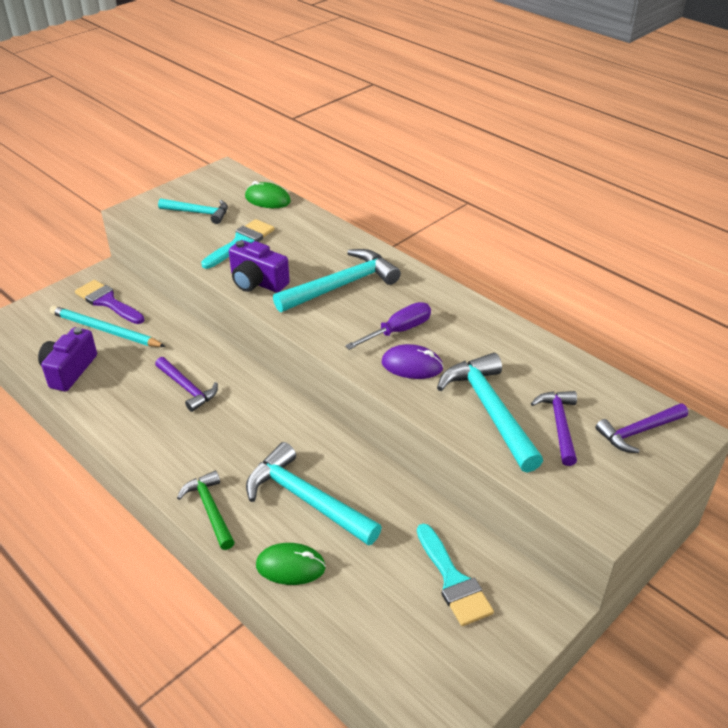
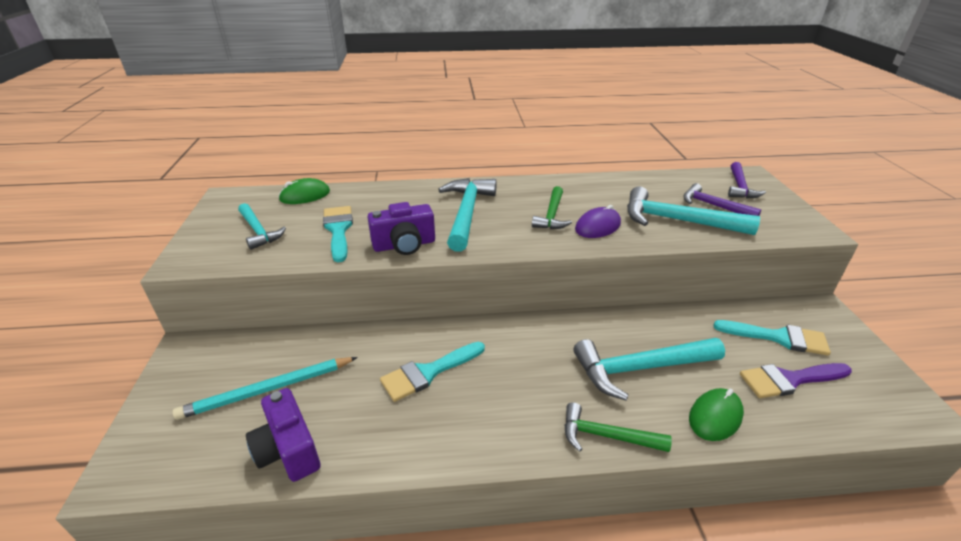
camera: 50 degrees left, 5 degrees down
purple brush [75,280,145,324] -> purple brush moved to [740,363,852,398]
purple hammer [155,357,218,412] -> turquoise brush [380,342,485,402]
turquoise hammer [158,198,228,224] -> turquoise hammer turned 90 degrees clockwise [238,203,286,250]
purple screwdriver [345,302,431,350] -> green hammer [532,186,572,229]

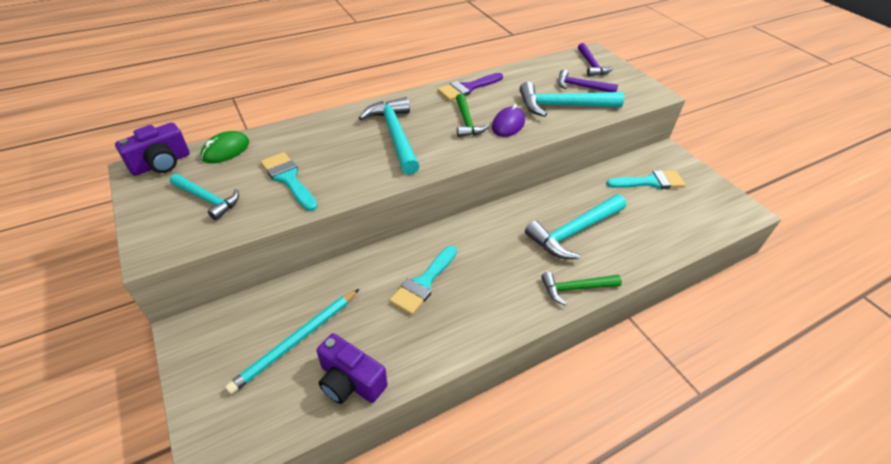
camera: 25 degrees left, 10 degrees up
purple camera [367,202,435,255] -> purple camera moved to [115,122,190,176]
green mouse [689,388,744,441] -> none
purple brush [740,363,852,398] -> purple brush moved to [437,73,503,101]

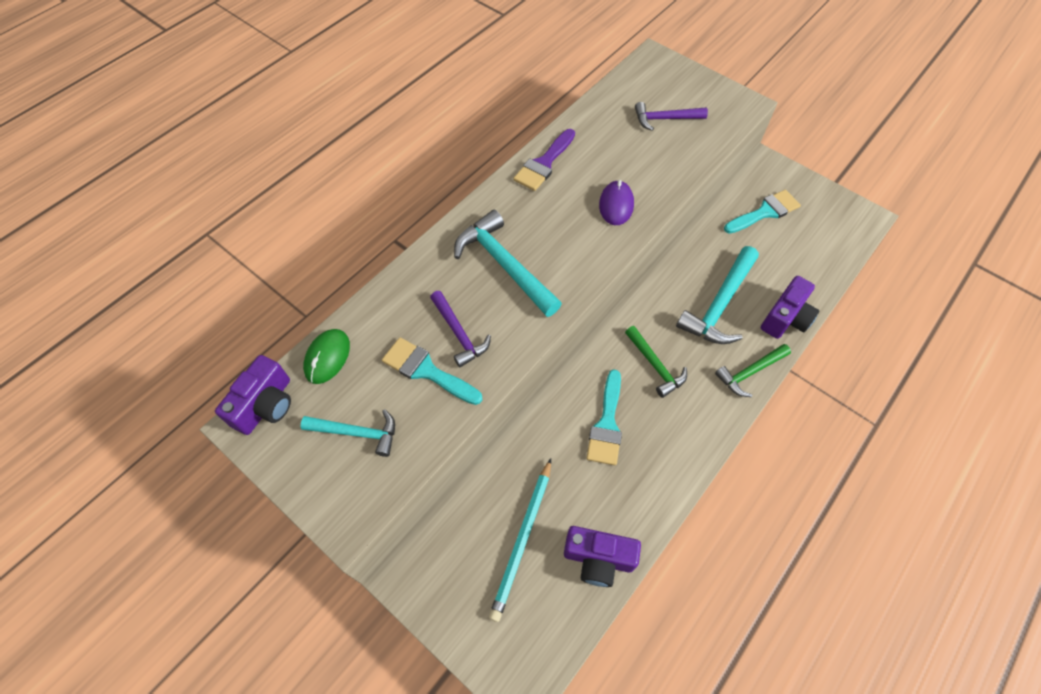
camera: 20 degrees left, 15 degrees up
green hammer [456,94,489,137] -> green hammer moved to [625,326,687,398]
turquoise hammer [519,82,624,117] -> none
purple hammer [578,43,613,76] -> purple hammer moved to [430,291,491,367]
none -> purple camera [761,276,819,339]

